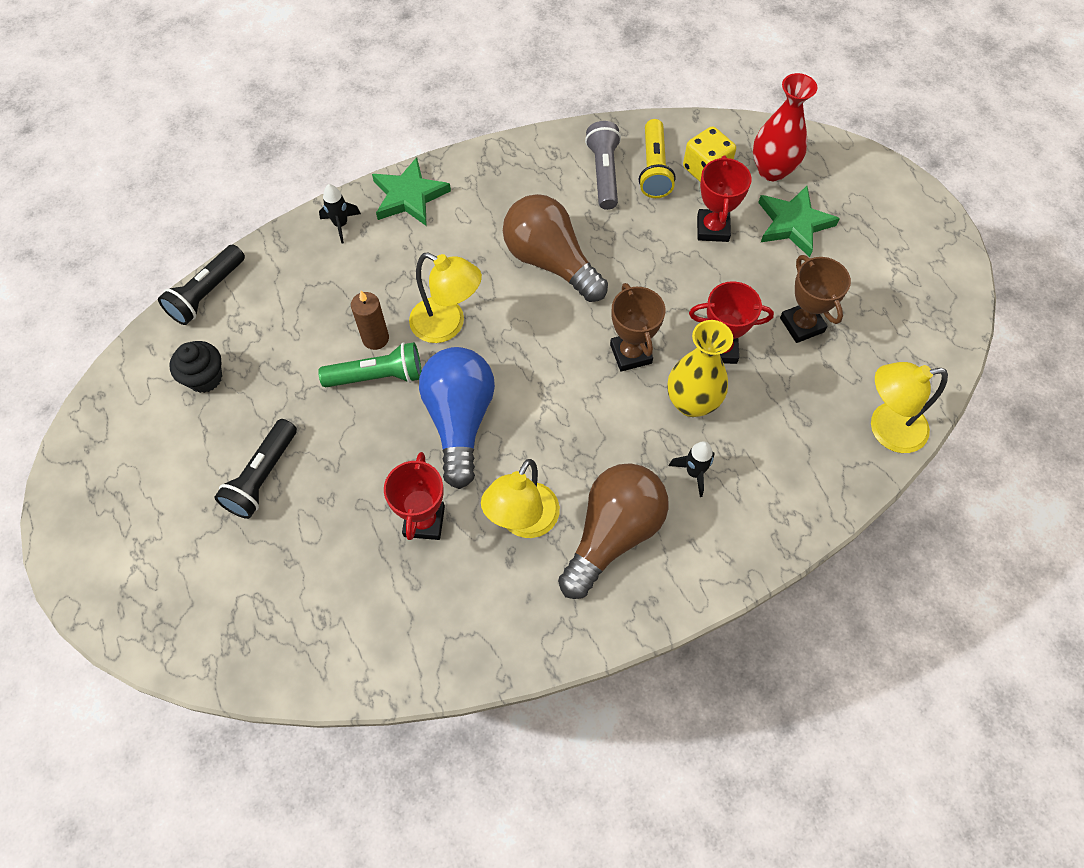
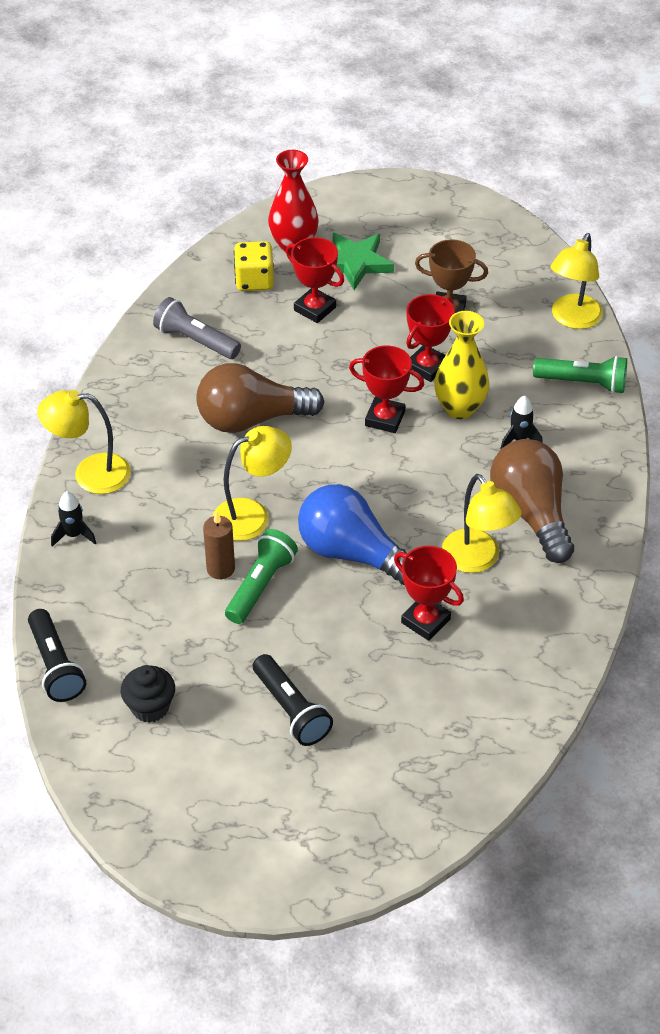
camera: 55 degrees left, 15 degrees down
green star [372,157,451,226] -> yellow lamp [37,390,131,494]
brown trophy [610,283,665,372] -> red trophy [349,345,424,433]
yellow flashlight [639,119,676,198] -> none
none -> green flashlight [533,356,627,394]

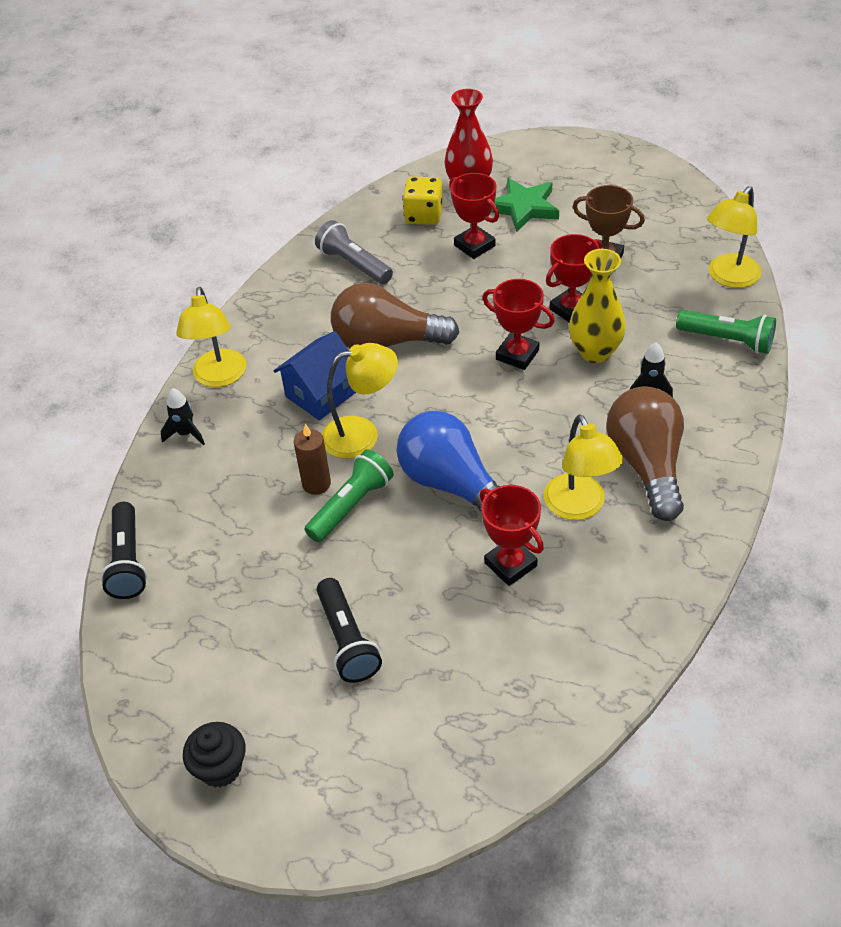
camera: 15 degrees right, 0 degrees up
yellow lamp [37,390,131,494] -> yellow lamp turned 105 degrees counterclockwise [176,287,246,387]
black cupcake [121,665,175,723] -> black cupcake moved to [183,722,246,787]
none -> blue house [274,331,356,420]

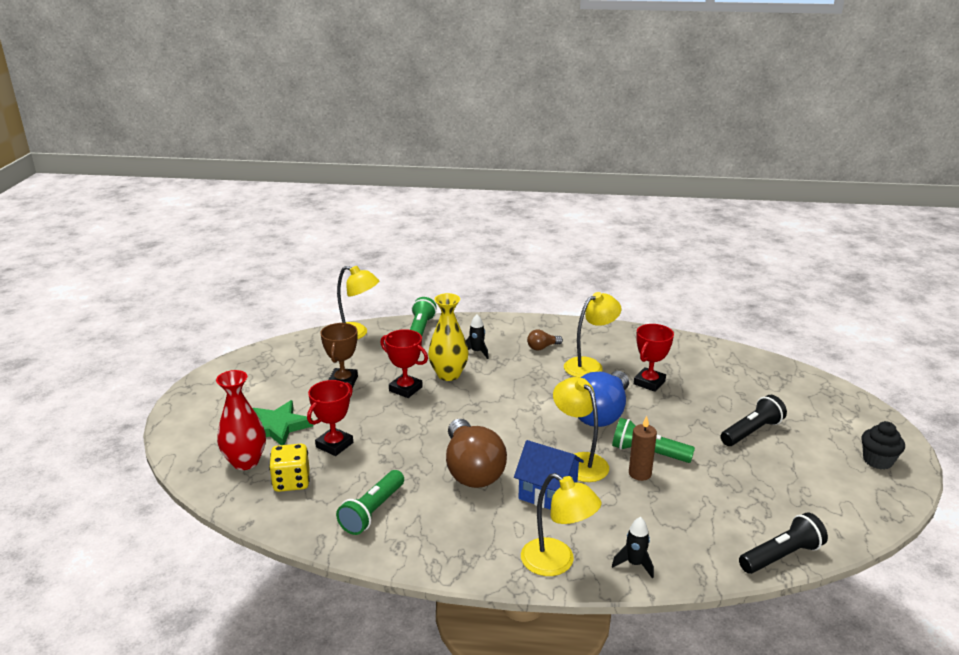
camera: 110 degrees left, 20 degrees down
yellow lamp [176,287,246,387] -> yellow lamp turned 60 degrees clockwise [521,473,601,576]
grey flashlight [315,220,393,284] -> green flashlight [336,470,404,535]
red trophy [482,279,555,370] -> none
brown light bulb [606,386,684,521] -> brown light bulb [527,329,563,350], size x0.44

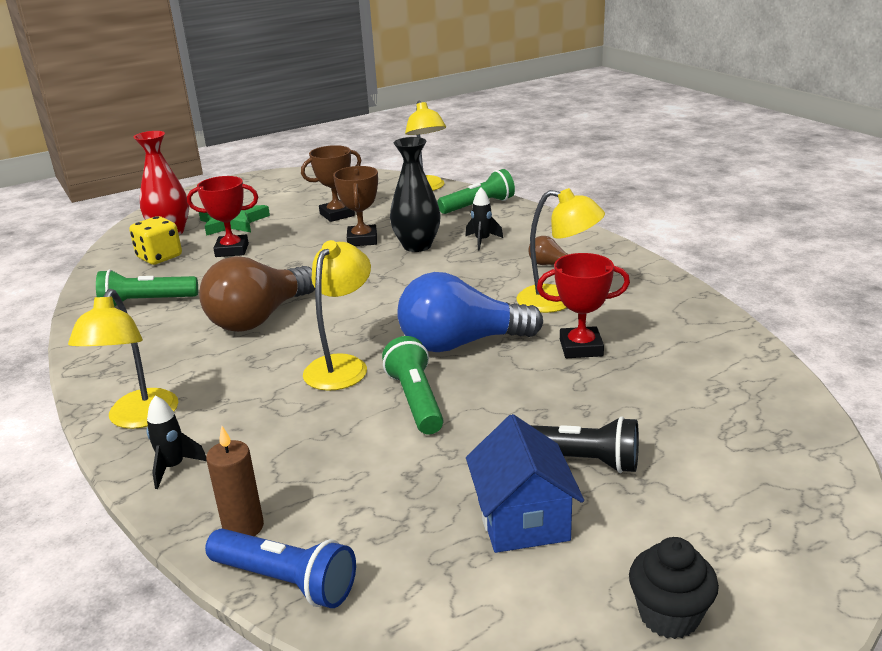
camera: 55 degrees right, 0 degrees up
red trophy [380,329,428,398] -> brown trophy [333,166,378,246]
yellow vase [428,293,469,381] -> black vase [390,137,441,252]
blue house [514,440,584,510] -> blue house moved to [466,414,584,553]
brown candle [629,416,657,481] -> brown candle moved to [206,426,264,536]
black flashlight [739,512,828,574] -> blue flashlight [205,528,356,608]

